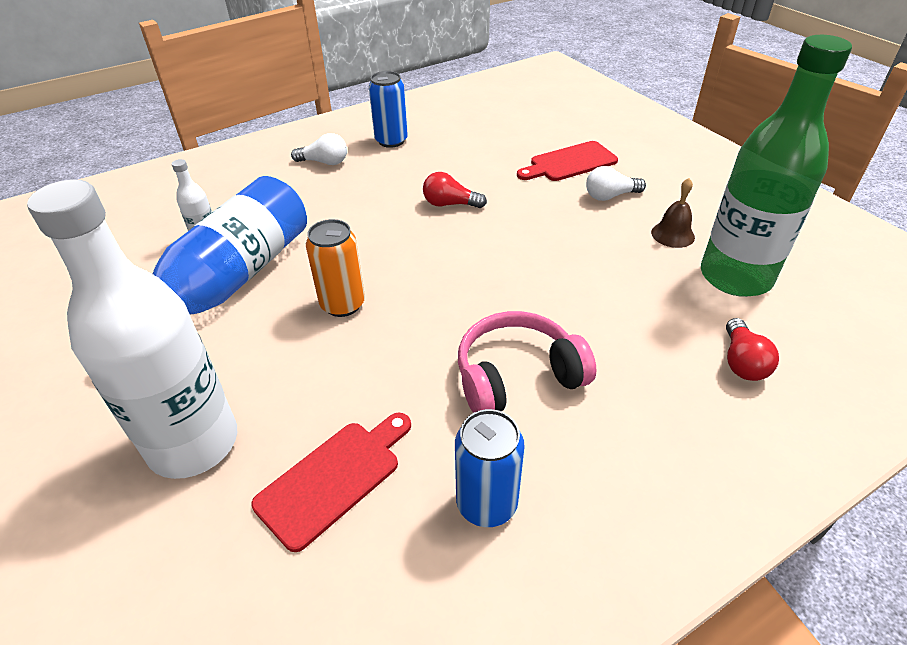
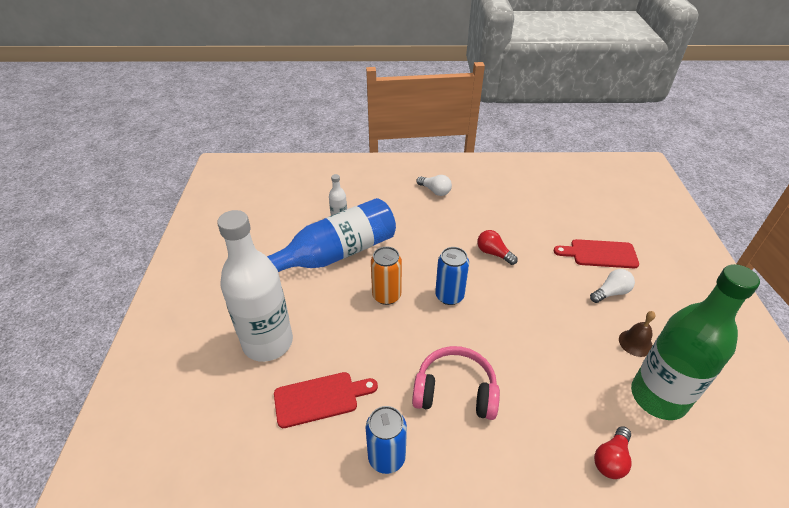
camera: 30 degrees right, 0 degrees up
blue can [369,71,408,148] -> blue can moved to [435,247,469,305]
white light bulb [586,166,646,201] -> white light bulb turned 135 degrees clockwise [590,269,635,303]

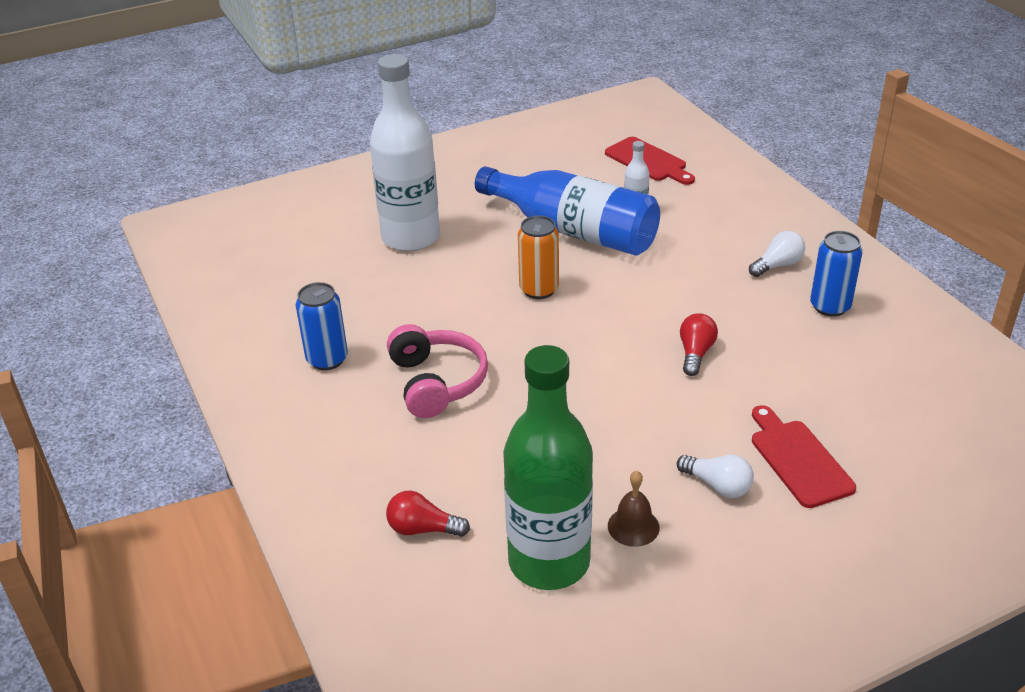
camera: 65 degrees right, 5 degrees down
red cutting board [274,372,378,428] -> red cutting board moved to [605,137,695,185]
white light bulb [417,175,452,196] -> white light bulb turned 135 degrees counterclockwise [749,231,805,277]
blue can [435,247,469,305] -> blue can moved to [810,231,863,317]

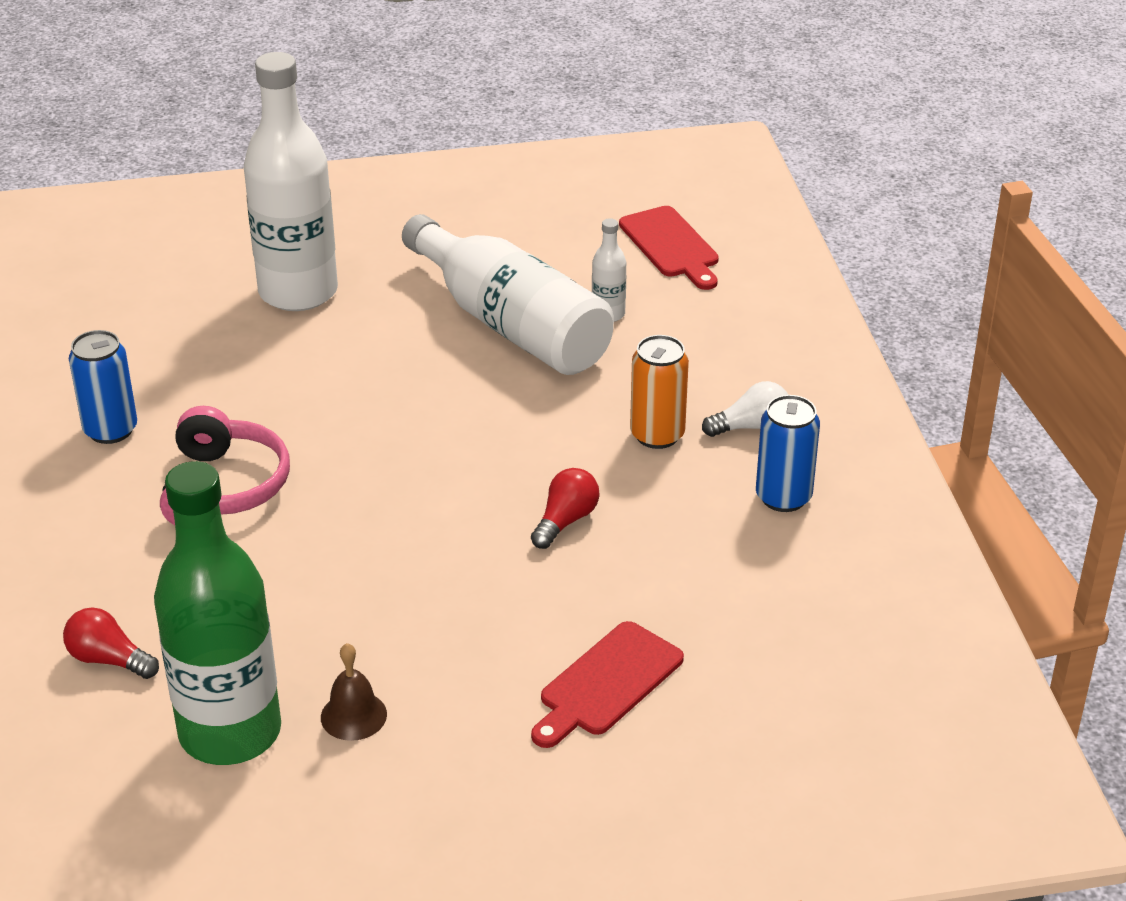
camera: 15 degrees right, 0 degrees up
blue bottle [475,167,660,256] -> white bottle [402,214,614,375]
orange can [518,215,559,299] -> orange can moved to [630,335,689,449]
white light bulb [677,455,754,498] -> none
red cutting board [752,405,856,508] -> red cutting board turned 135 degrees counterclockwise [531,621,684,748]

